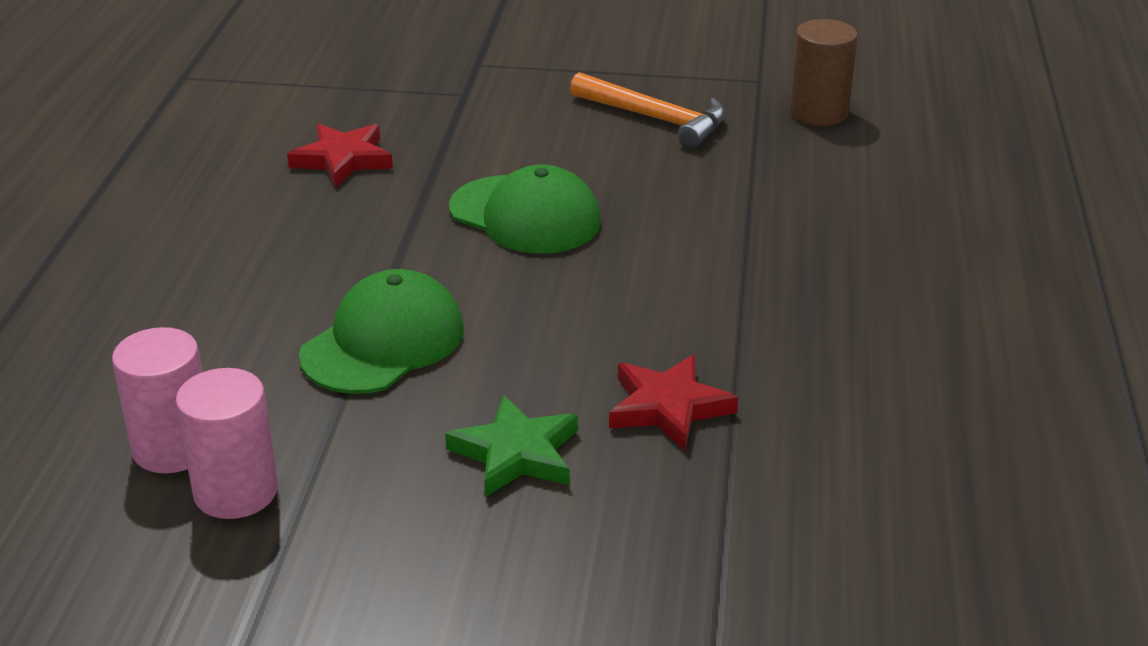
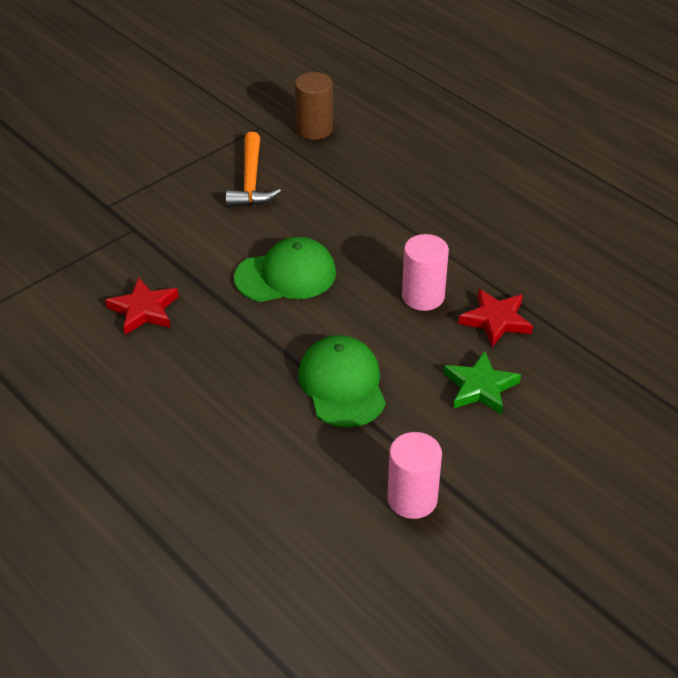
camera: 50 degrees left, 10 degrees up
pink cylinder [112,327,202,473] -> pink cylinder moved to [402,234,449,311]
orange hammer [570,72,725,149] -> orange hammer turned 105 degrees clockwise [226,132,281,207]

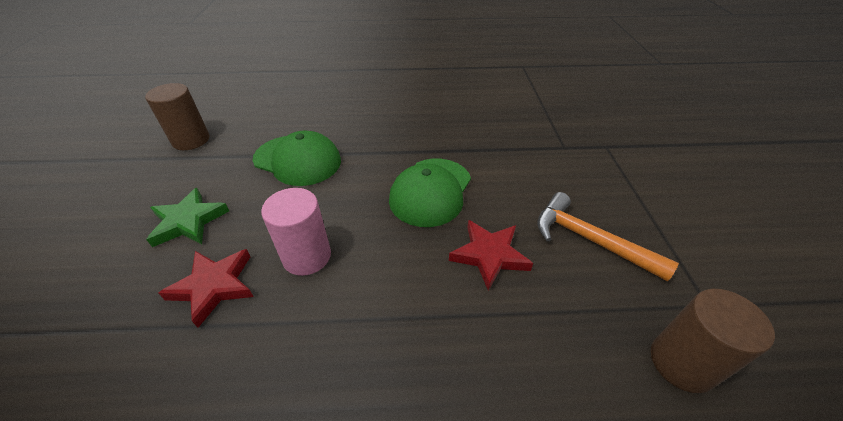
camera: 130 degrees right, 0 degrees up
red star [105,277,179,335] -> red star moved to [449,220,533,291]
pink cylinder [387,432,442,519] -> brown cylinder [145,83,210,150]

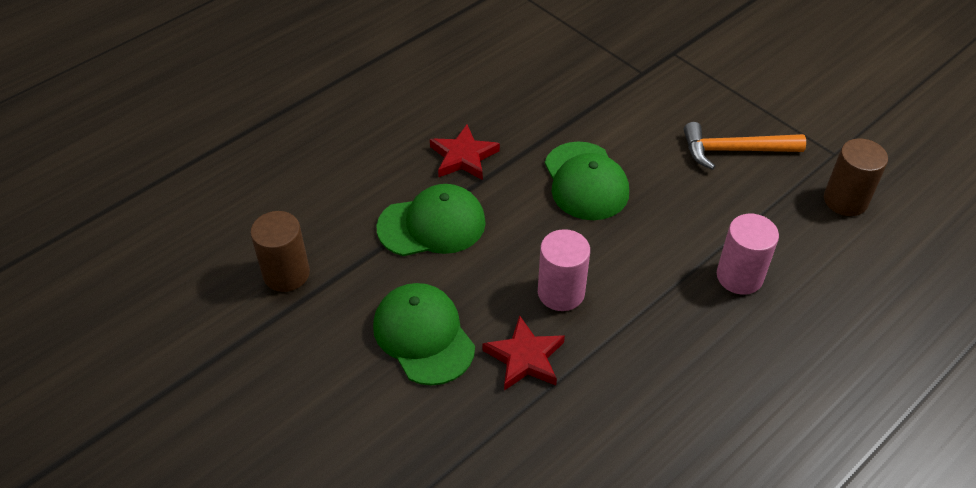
camera: 40 degrees left, 5 degrees up
green star [146,188,229,247] -> green cap [373,283,475,386]
red star [449,220,533,291] -> red star moved to [430,124,500,180]
none -> pink cylinder [717,214,779,295]

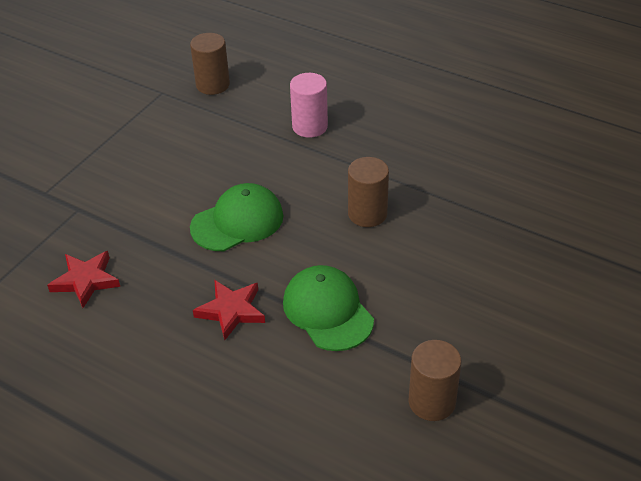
camera: 105 degrees left, 5 degrees down
green cap [373,283,475,386] -> none
red star [482,315,565,391] -> red star moved to [47,251,120,308]
pink cylinder [538,229,590,311] -> brown cylinder [348,157,389,227]
orange hammer [684,122,806,170] -> none

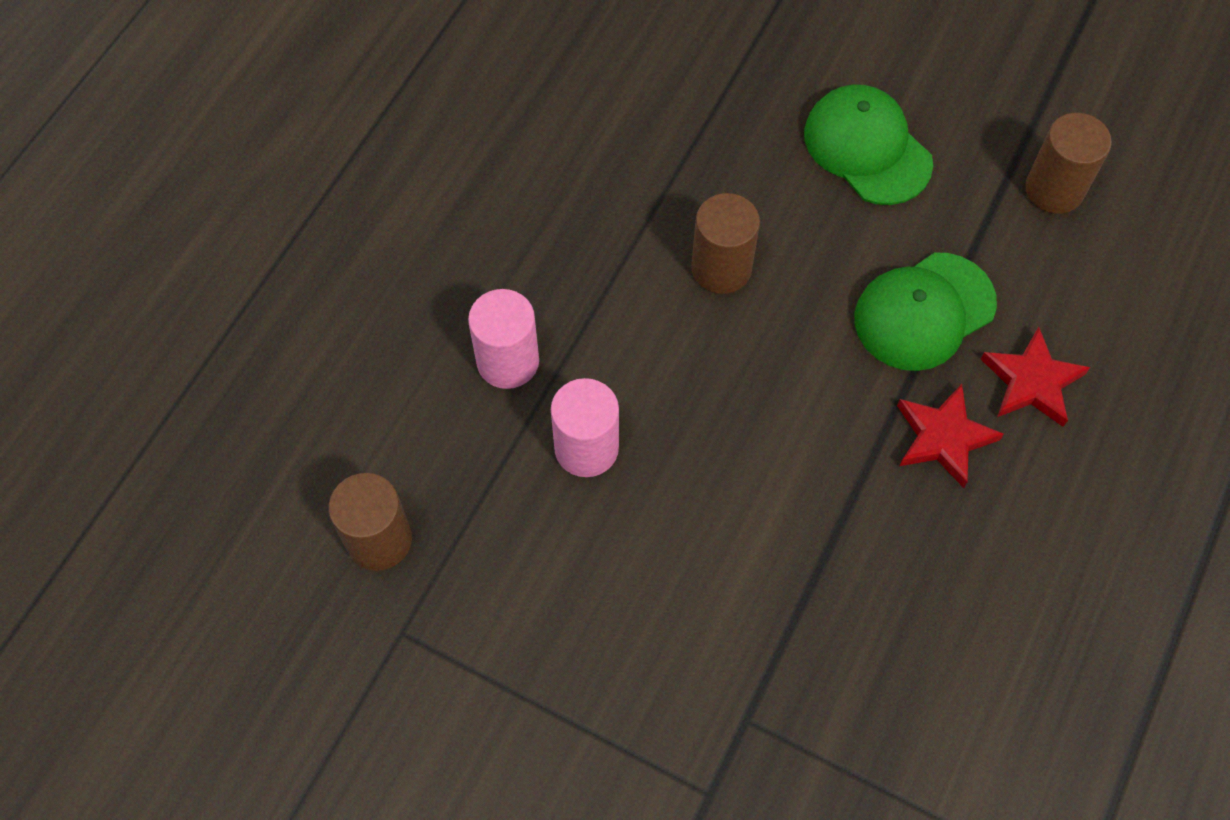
camera: 95 degrees left, 20 degrees up
red star [47,251,120,308] -> red star moved to [981,327,1090,427]
green cap [190,183,283,251] -> green cap moved to [804,85,933,205]
none -> pink cylinder [551,378,619,477]

